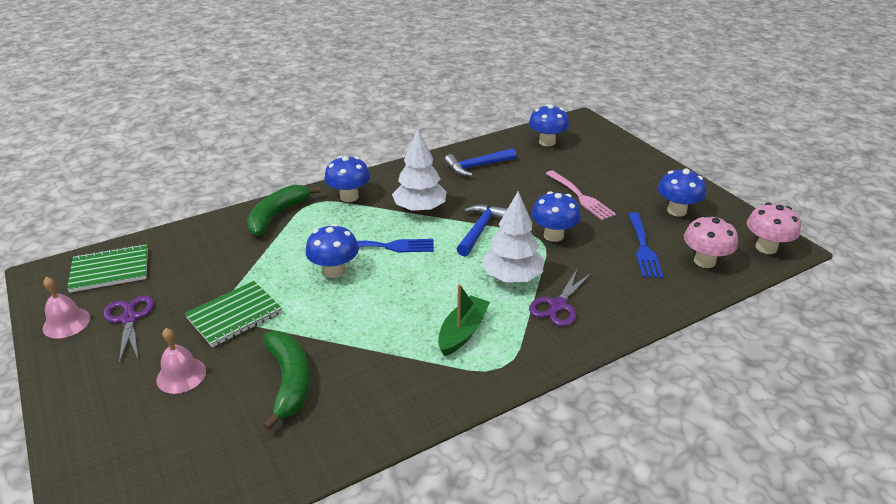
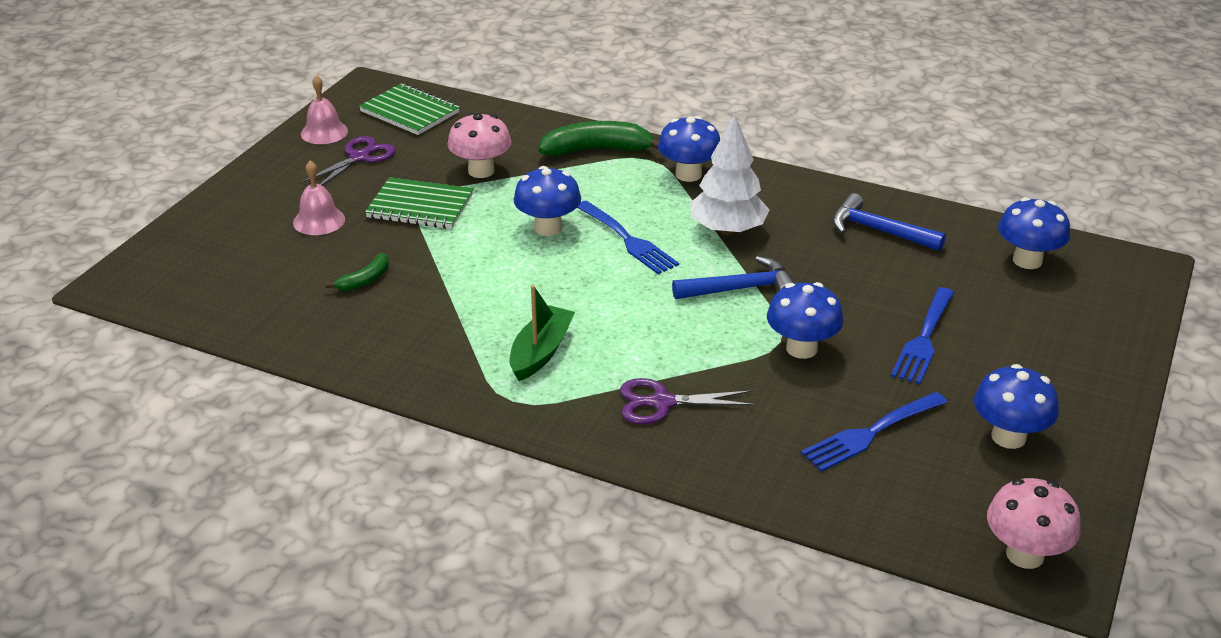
camera: 55 degrees right, 0 degrees up
green banana [263,331,310,431] -> green banana [325,253,389,291], size x0.53
green boat [438,284,490,356] -> green boat turned 60 degrees counterclockwise [510,285,575,381]
white tree [481,191,543,282] -> none
pink fork [546,170,616,220] -> blue fork [891,287,954,384]
pink mushroom [684,215,738,268] -> pink mushroom moved to [448,113,511,178]

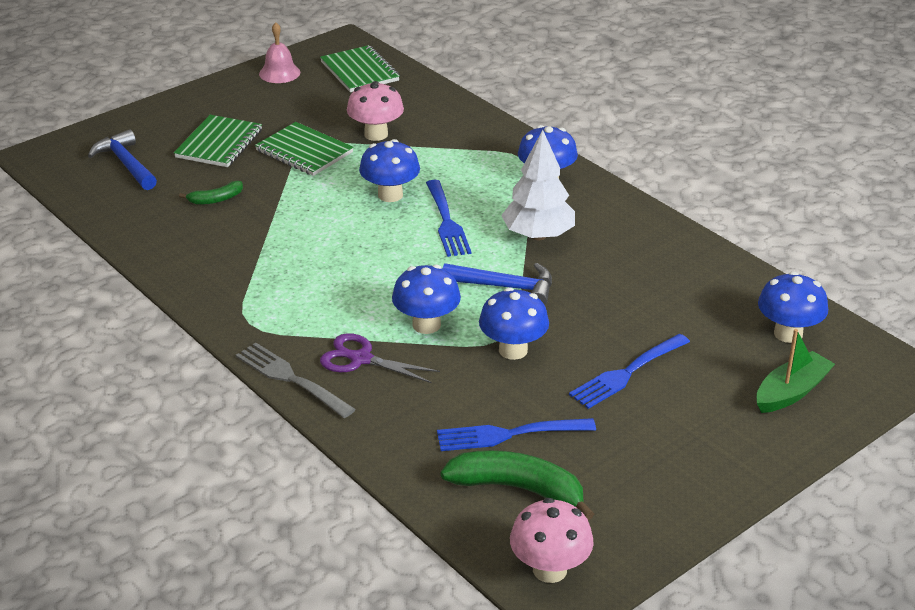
camera: 25 degrees right, 0 degrees up
pink bell [293,160,345,235] -> green notebook [174,115,262,167]
purple scissors [301,136,395,185] -> none
green boat [510,285,575,381] -> green boat moved to [756,329,835,413]
green banana [539,121,659,156] -> green banana moved to [441,450,594,520]
blue hammer [832,193,946,251] -> blue hammer moved to [88,129,157,190]
blue mushroom [974,364,1059,449] -> blue mushroom moved to [392,265,461,334]
none -> grey fork [236,343,356,418]

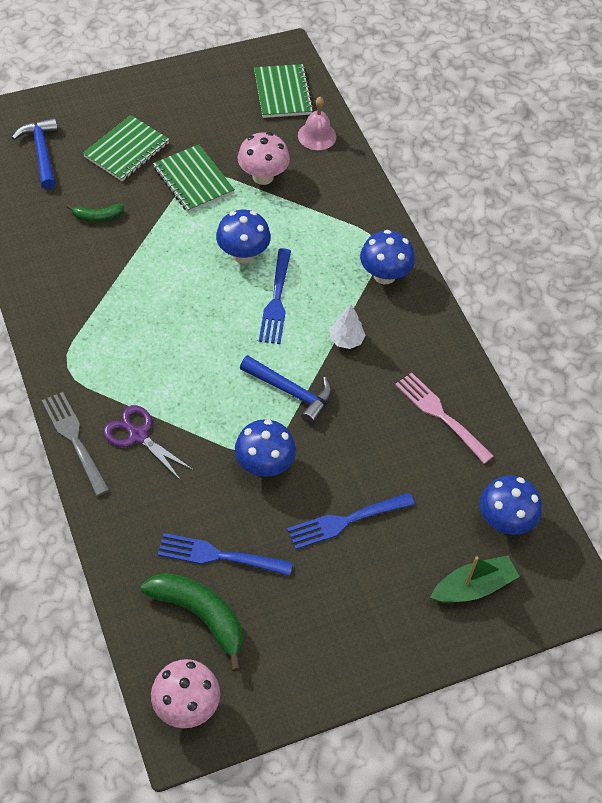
camera: 15 degrees right, 20 degrees up
pink bell [259,22,300,83] -> pink bell moved to [298,97,336,150]
blue mushroom [392,265,461,334] -> none
white tree [501,130,575,240] -> white tree [330,305,366,349], size x0.54
none -> pink fork [395,372,494,464]

